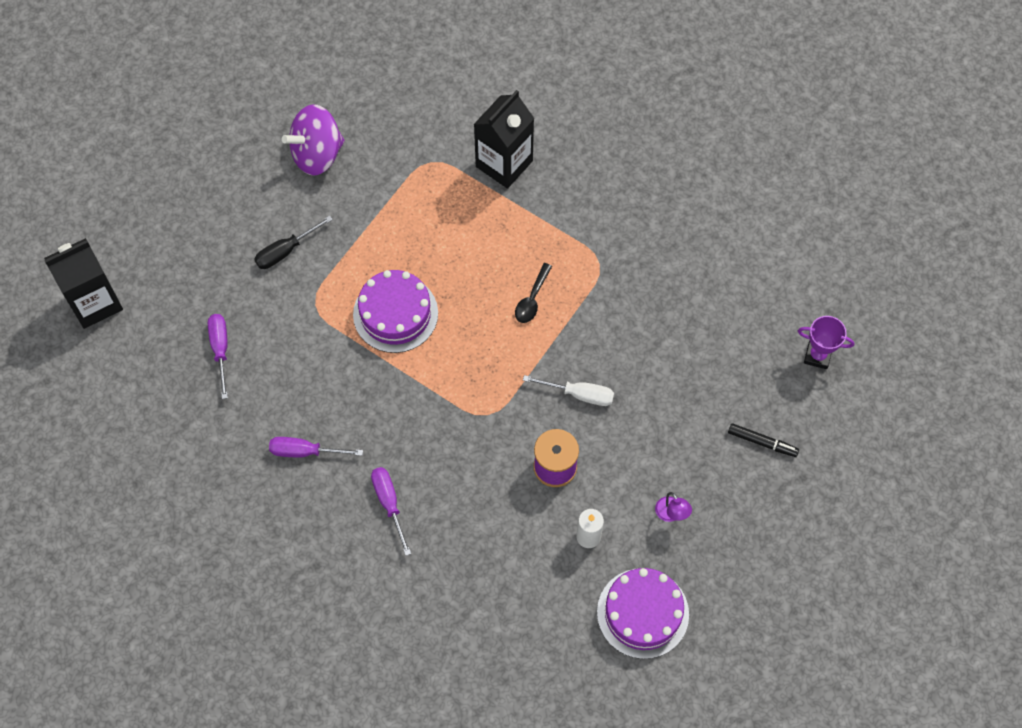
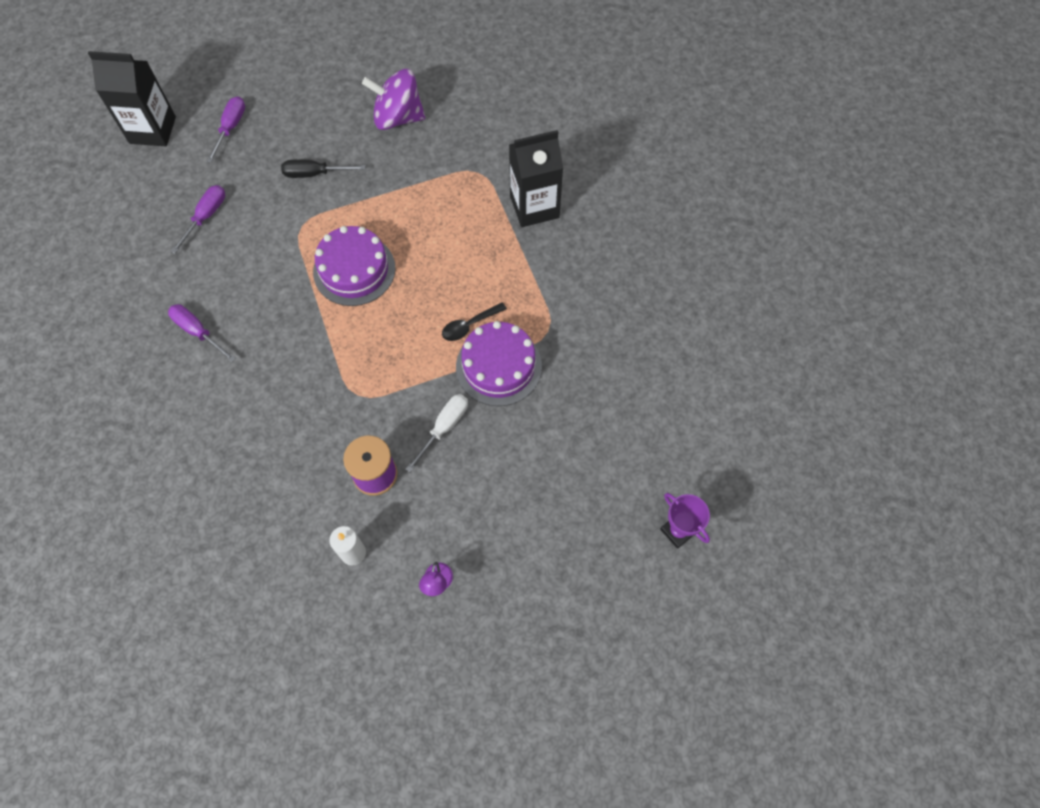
camera: 35 degrees right, 0 degrees up
purple screwdriver [371,467,411,556] -> purple screwdriver moved to [207,96,245,163]
white screwdriver [523,375,614,406] -> white screwdriver turned 105 degrees counterclockwise [405,394,468,472]
purple cake [597,568,689,659] -> purple cake moved to [456,321,542,406]
black marker [728,423,799,457] -> none

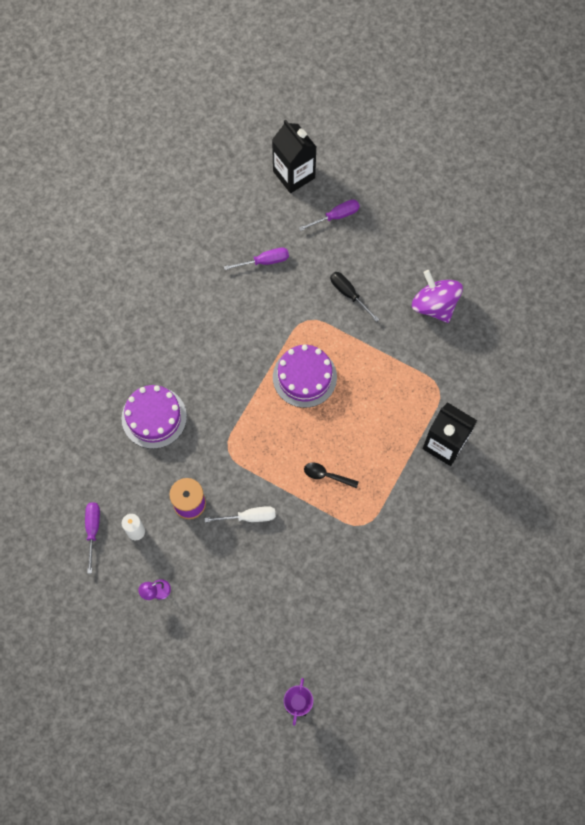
camera: 50 degrees right, 5 degrees up
purple screwdriver [168,304,236,362] -> purple screwdriver moved to [85,502,100,574]
purple cake [456,321,542,406] -> purple cake moved to [121,385,187,449]

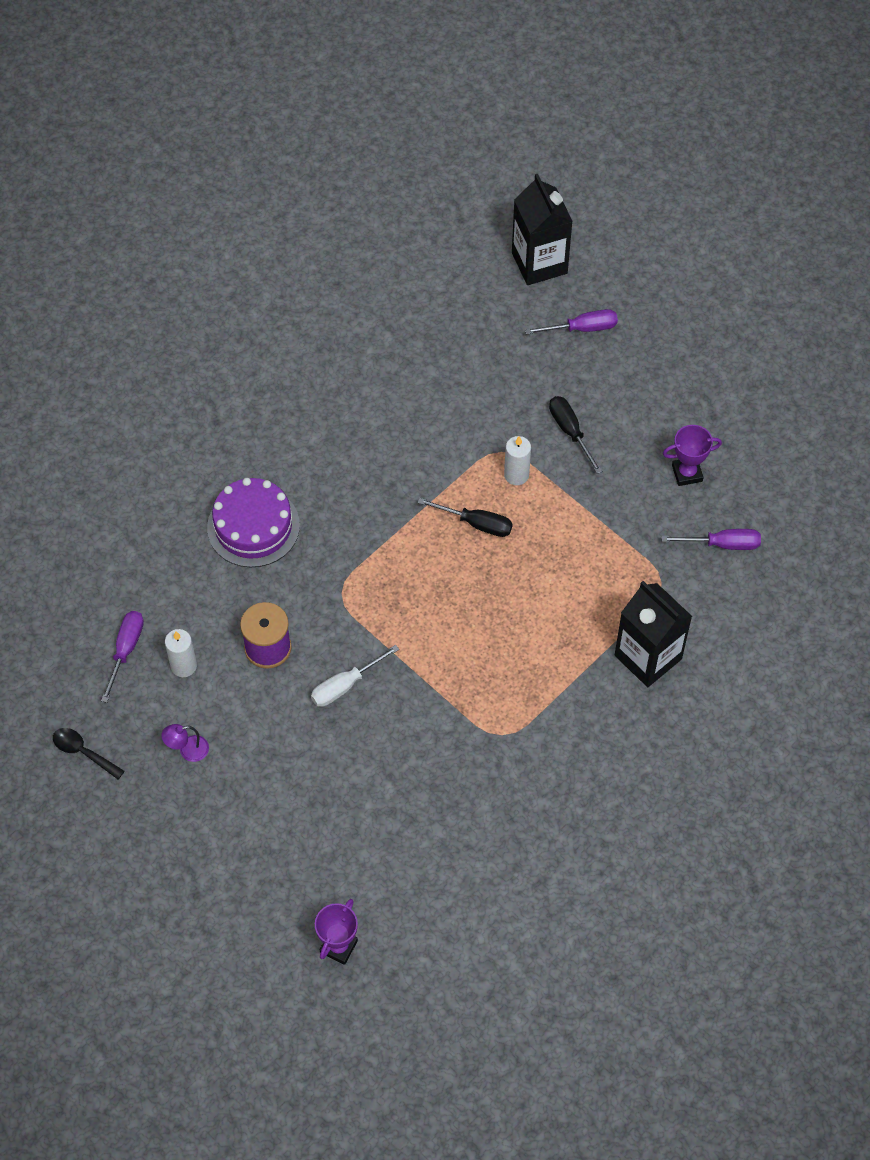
camera: 15 degrees right, 10 degrees down
white screwdriver [204,506,276,522] -> white screwdriver turned 135 degrees clockwise [311,645,399,707]
purple screwdriver [224,247,289,270] -> purple screwdriver moved to [662,529,761,550]
purple cake [273,345,337,408] -> black screwdriver [418,498,513,537]
black spoon [304,463,359,488] -> black spoon moved to [53,728,125,779]
purple spinning top [412,270,463,323] -> purple trophy [663,425,722,486]
none -> white candle [504,436,531,485]

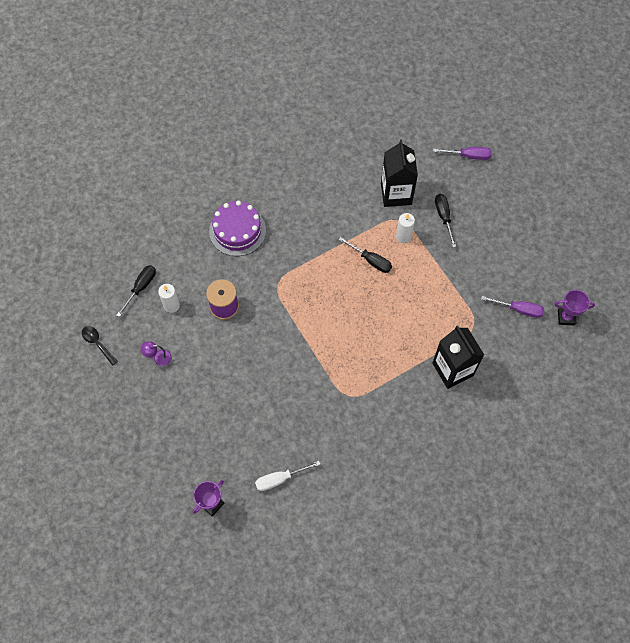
camera: 15 degrees right, 5 degrees up
purple screwdriver [101,611,144,703] -> black screwdriver [116,265,156,317]
white screwdriver [311,645,399,707] -> white screwdriver moved to [255,461,321,491]
black carton [512,174,573,285] -> black carton moved to [381,139,418,207]
purple trophy [663,425,722,486] -> purple trophy moved to [555,290,595,326]

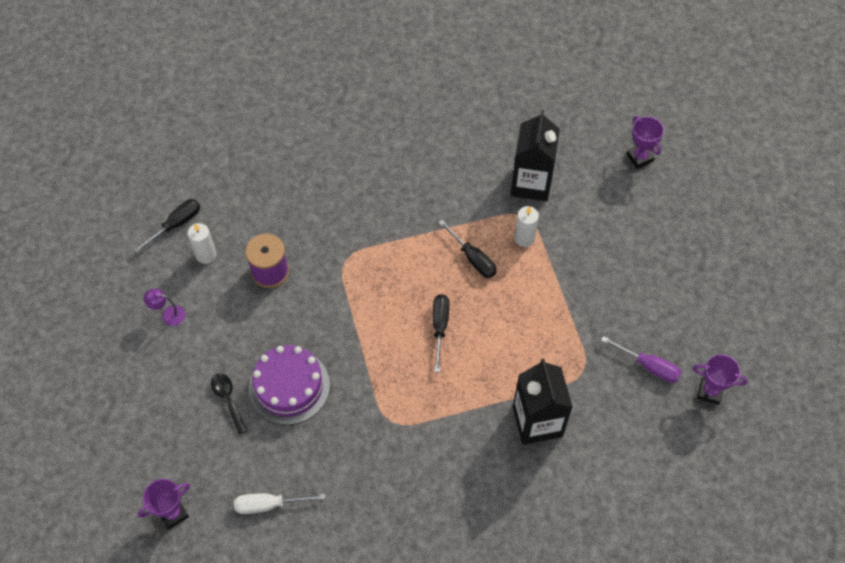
camera: 15 degrees right, 5 degrees down
black spoon [82,326,118,366] -> black spoon moved to [211,373,248,435]
purple cake [209,201,266,256] -> purple cake moved to [249,345,330,425]
purple screwdriver [433,147,492,160] -> purple trophy [626,116,664,169]
black screwdriver [435,194,456,247] -> black screwdriver moved to [433,294,449,372]

